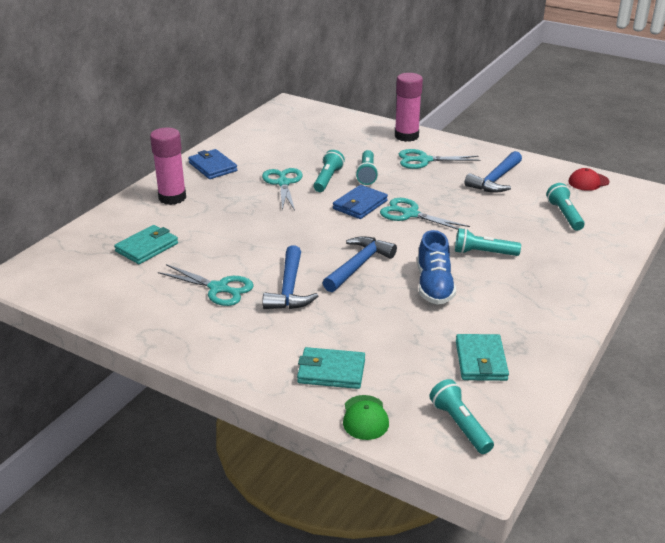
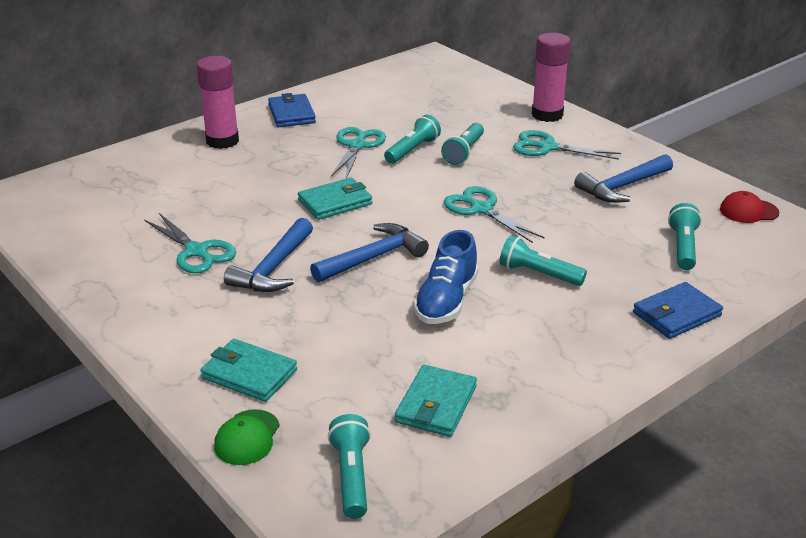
camera: 20 degrees right, 0 degrees up
turquoise wallet [114,225,178,264] -> turquoise wallet moved to [298,177,372,220]
blue wallet [333,185,388,219] -> blue wallet moved to [633,282,723,339]

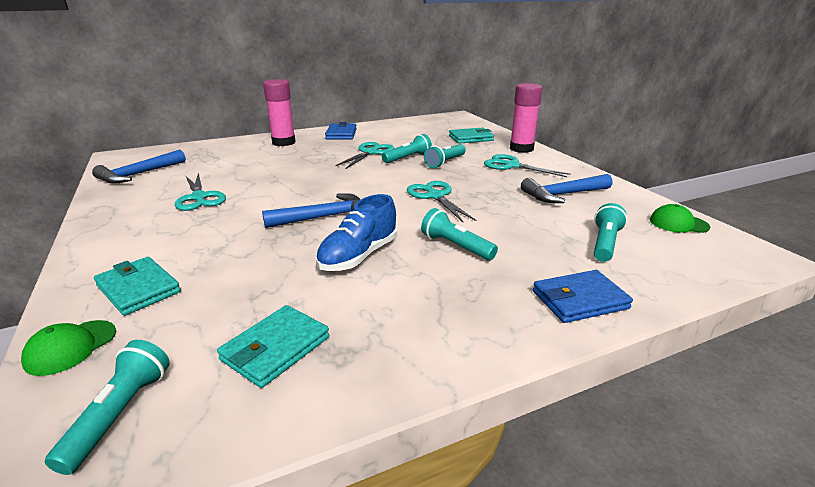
camera: 15 degrees right, 5 degrees down
blue hammer [224,218,313,292] -> blue hammer moved to [92,150,186,184]
turquoise wallet [298,177,372,220] -> turquoise wallet moved to [449,128,494,144]
red cap [720,191,779,223] -> green cap [650,204,710,233]

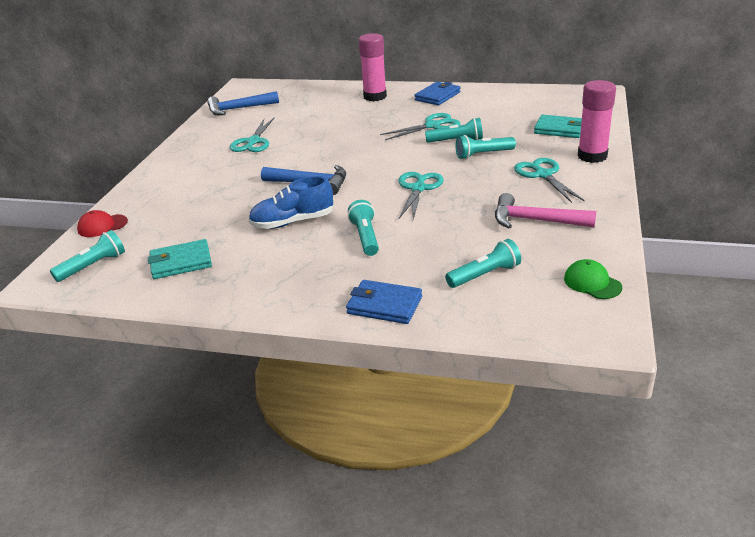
camera: 40 degrees right, 5 degrees up
green cap [21,320,116,376] -> red cap [77,210,128,237]
turquoise wallet [94,257,181,316] -> none
blue hammer [521,174,612,203] -> pink hammer [495,193,597,228]

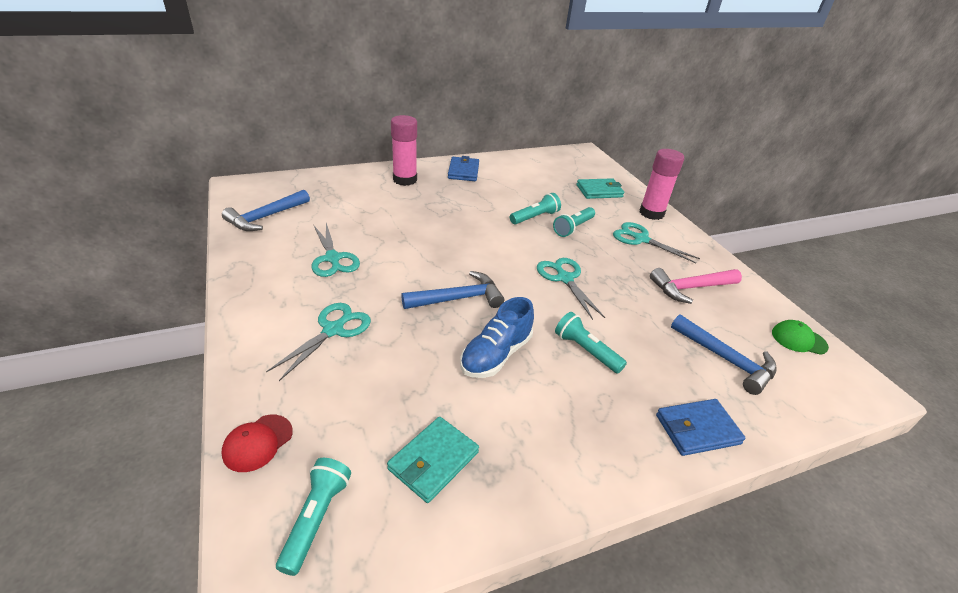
camera: 40 degrees left, 5 degrees up
turquoise scissors [380,113,460,140] -> turquoise scissors moved to [266,303,371,381]
turquoise flashlight [445,239,521,288] -> blue hammer [671,314,777,395]

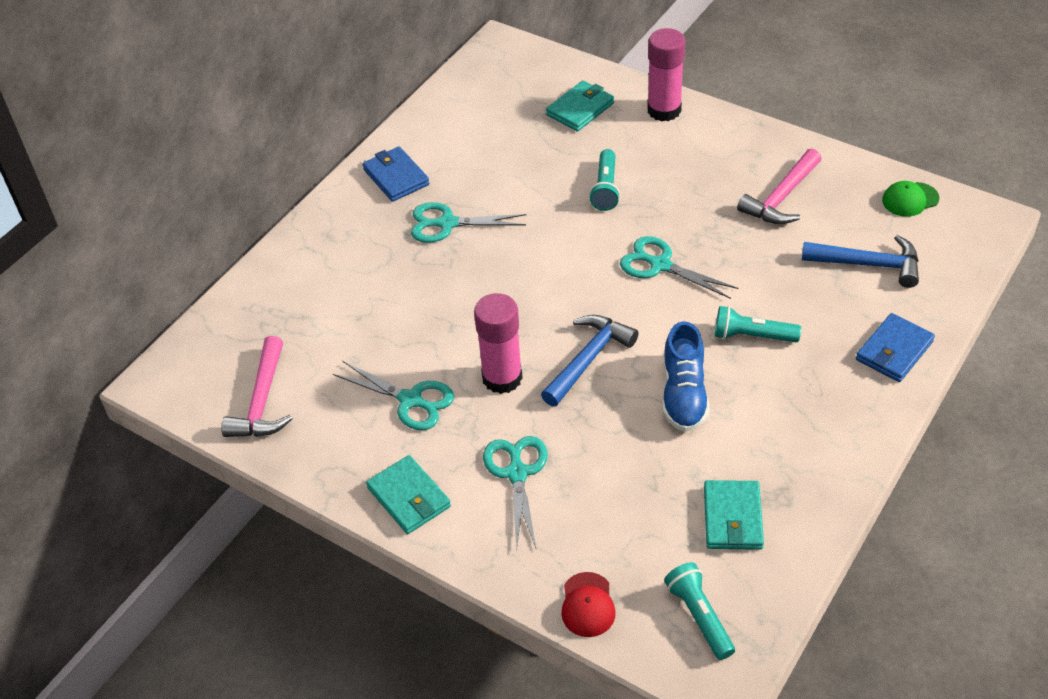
camera: 30 degrees left, 10 degrees up
blue hammer [222,190,310,231] -> pink hammer [221,336,293,437]
pink glue stick [391,115,417,186] -> pink glue stick moved to [474,293,523,394]
turquoise flashlight [510,193,561,224] -> none
turquoise scissors [613,222,700,263] -> turquoise scissors moved to [411,202,526,243]
none -> turquoise wallet [366,455,451,534]

